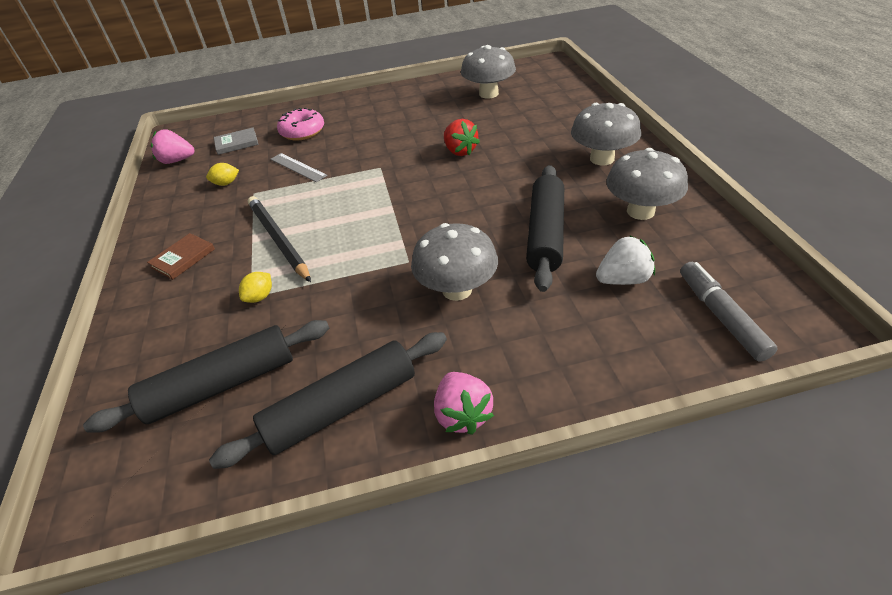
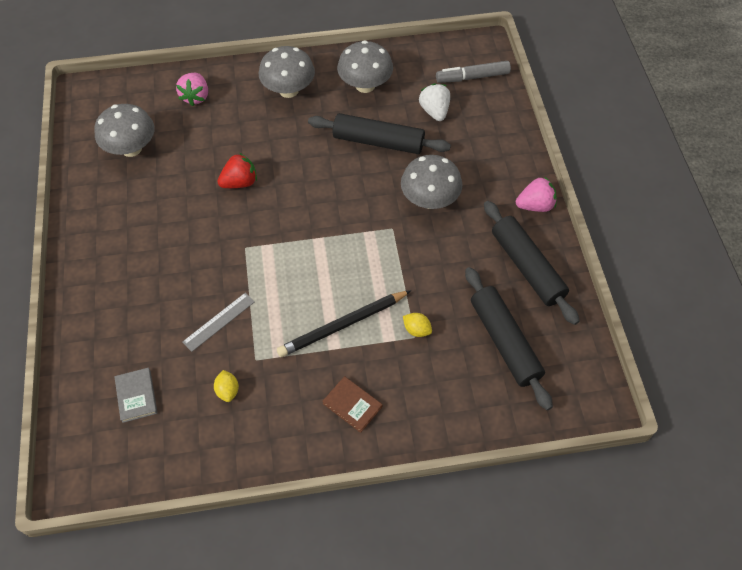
camera: 90 degrees left, 15 degrees up
pink strawberry [151,129,194,164] -> pink strawberry moved to [176,73,208,106]
pink donut [277,108,324,141] -> none

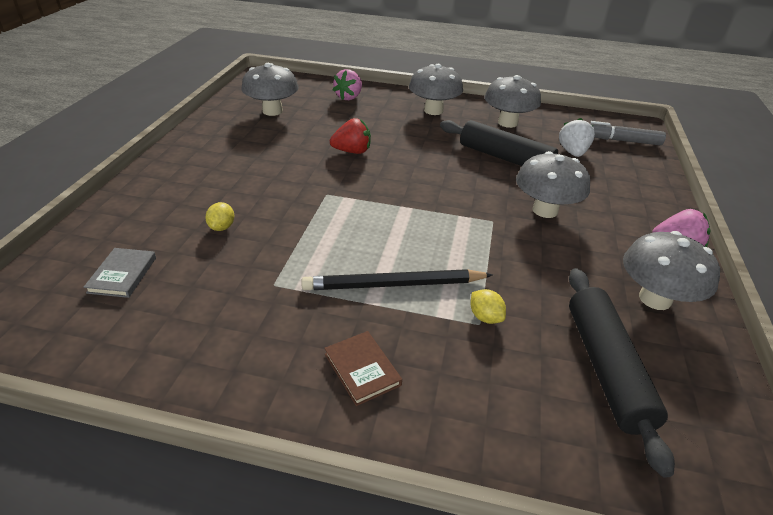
camera: 20 degrees right, 20 degrees down
grey ruler [183,293,255,352] -> none
yellow lemon [214,370,239,402] -> yellow lemon moved to [205,202,234,231]
black rolling pin [484,201,580,325] -> grey mushroom [623,231,720,310]

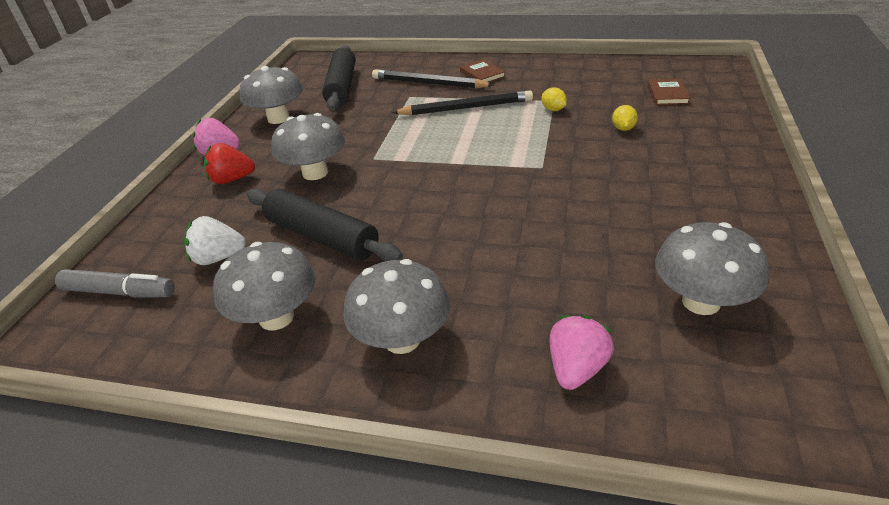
camera: 175 degrees left, 0 degrees up
grey book [84,248,156,298] -> brown book [648,79,690,105]
red strawberry [330,118,371,154] -> red strawberry moved to [204,143,255,184]
yellow lemon [470,289,506,324] -> yellow lemon moved to [542,87,567,111]
white strawberry [559,118,595,157] -> white strawberry turned 75 degrees clockwise [184,216,246,265]
none -> black pencil [372,69,494,88]

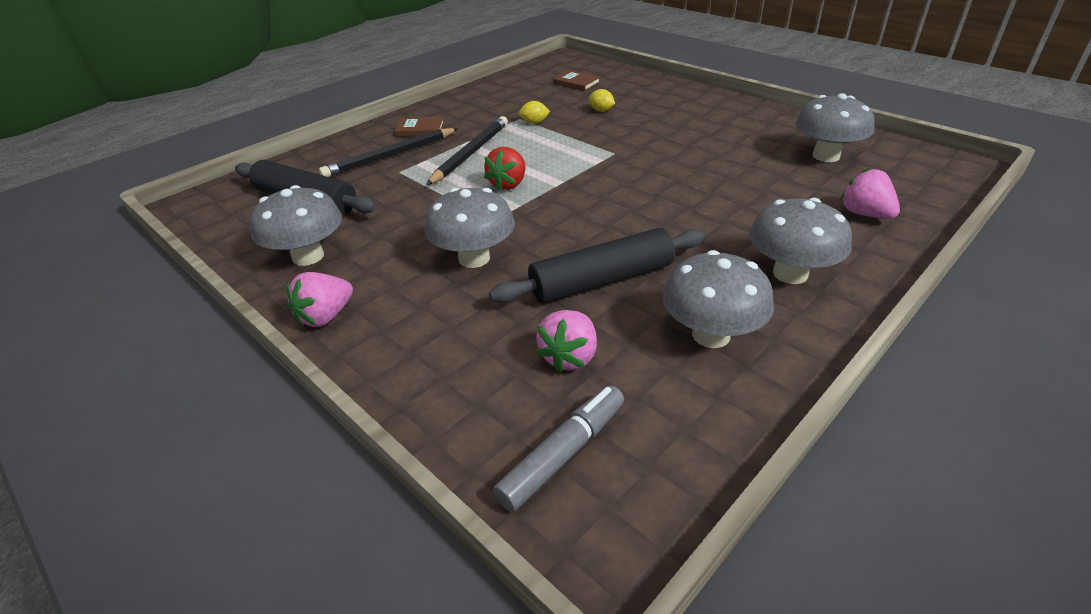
camera: 60 degrees left, 0 degrees up
white strawberry [184,216,246,265] -> pink strawberry [536,310,597,372]
red strawberry [204,143,255,184] -> red strawberry moved to [484,147,526,191]

